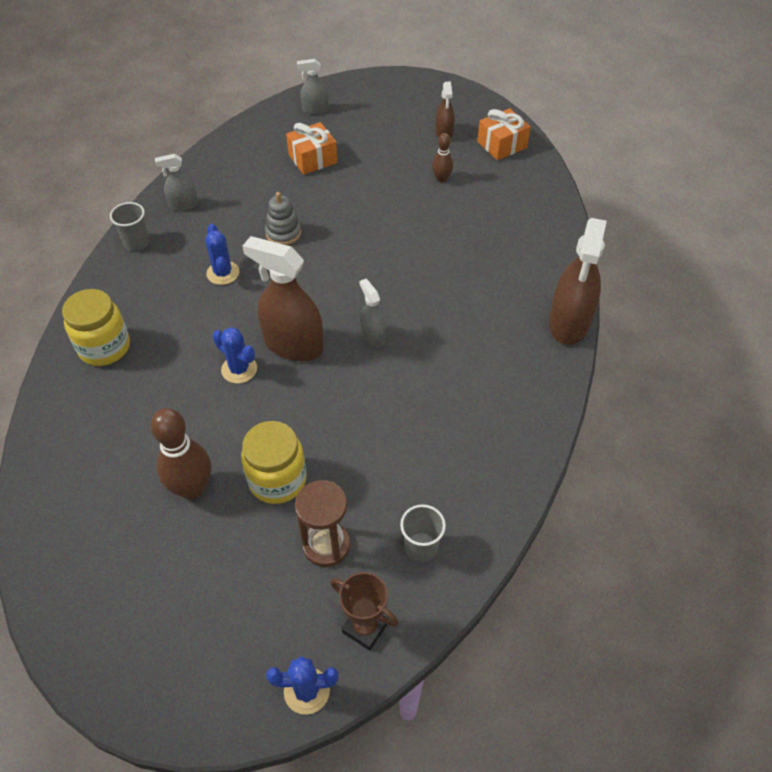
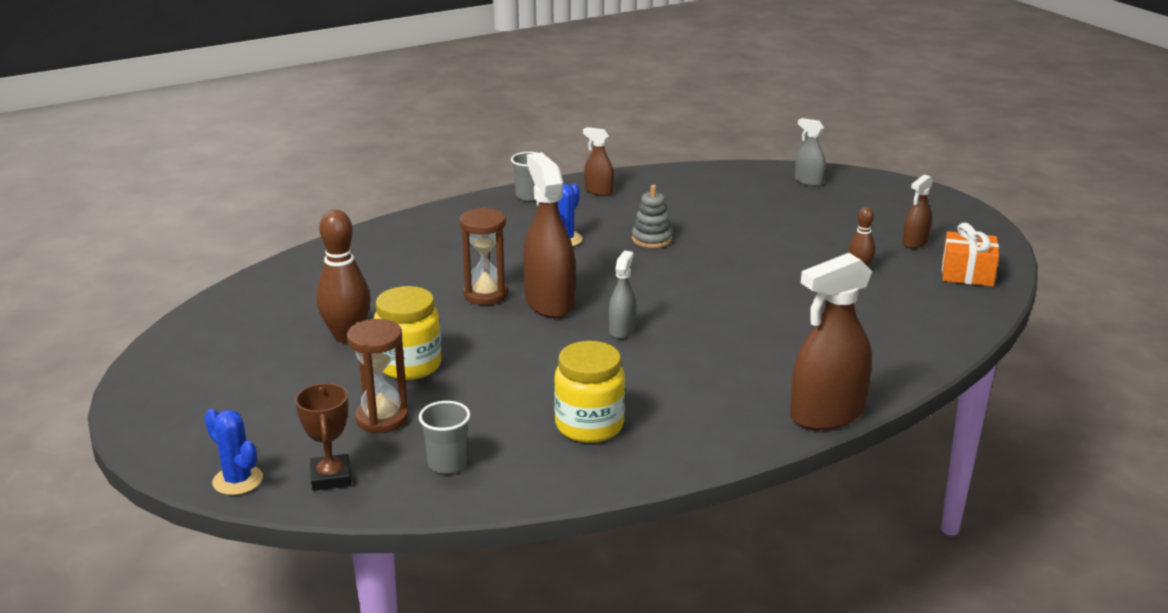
camera: 45 degrees right, 25 degrees down
yellow jar [62,289,130,366] -> yellow jar moved to [554,341,625,443]
grey spray bottle [155,154,198,211] -> brown spray bottle [583,127,614,196]
blue cactus [212,327,257,383] -> brown hourglass [460,207,508,305]
orange gift [286,122,337,175] -> none

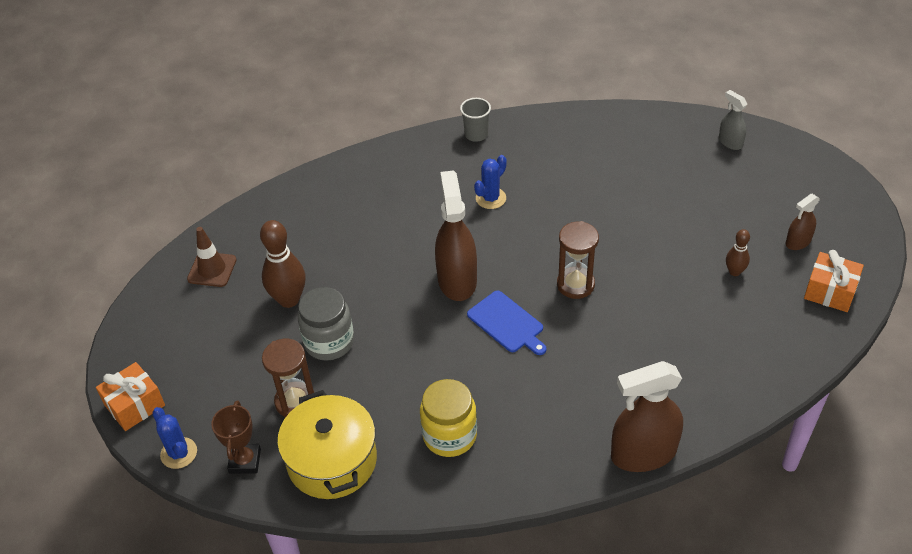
camera: 15 degrees right, 20 degrees up
yellow jar [374,286,442,380] -> grey jar [298,287,354,361]
grey cup [419,401,470,474] -> yellow pot [277,390,377,499]
brown hourglass [460,207,508,305] -> brown hourglass moved to [557,221,599,299]
brown spray bottle [583,127,614,196] -> none
grey spray bottle [609,251,636,339] -> blue cutting board [467,291,547,355]
grey stacking toy [632,185,673,248] -> none
none -> orange gift [96,362,165,431]
none -> brown traffic cone [187,227,237,287]

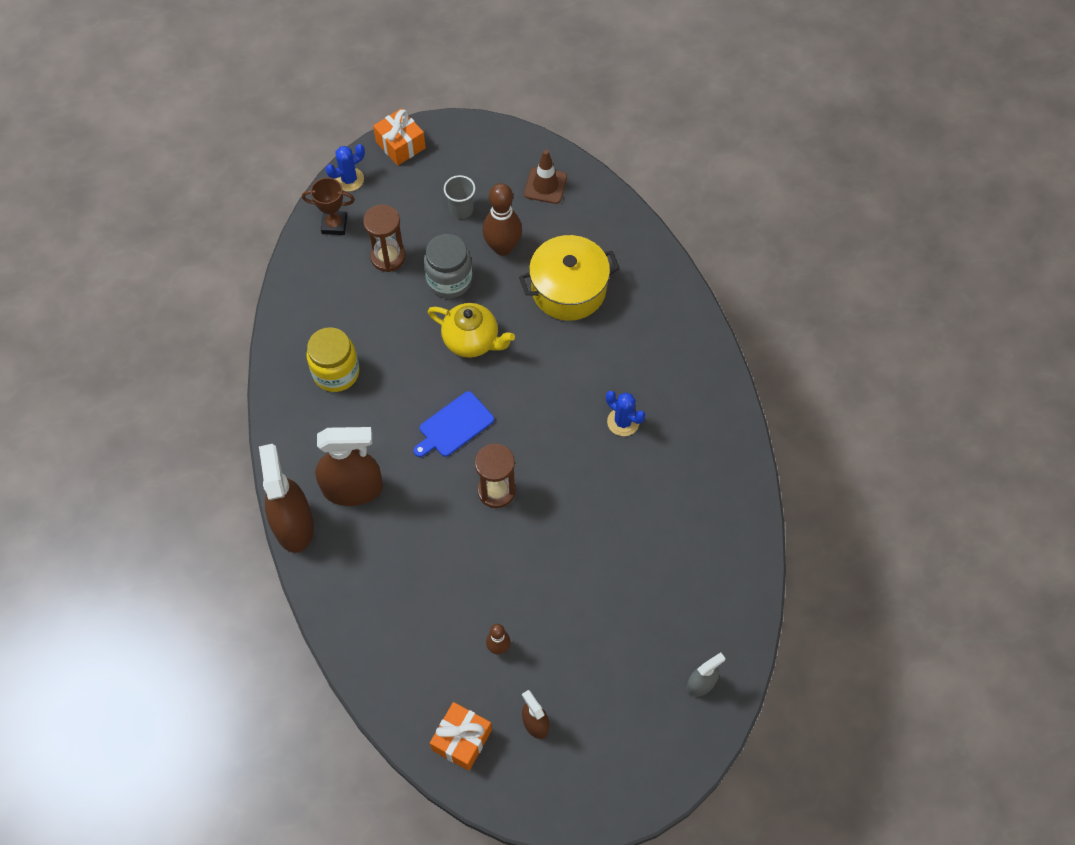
camera: 90 degrees right, 15 degrees up
yellow pot [277,390,377,499] -> yellow pot moved to [519,235,620,321]
brown spray bottle [435,170,477,301] -> brown spray bottle moved to [315,427,383,506]
grey cup [460,98,491,142] -> grey cup moved to [444,175,475,219]
none -> yellow teapot [428,303,515,358]

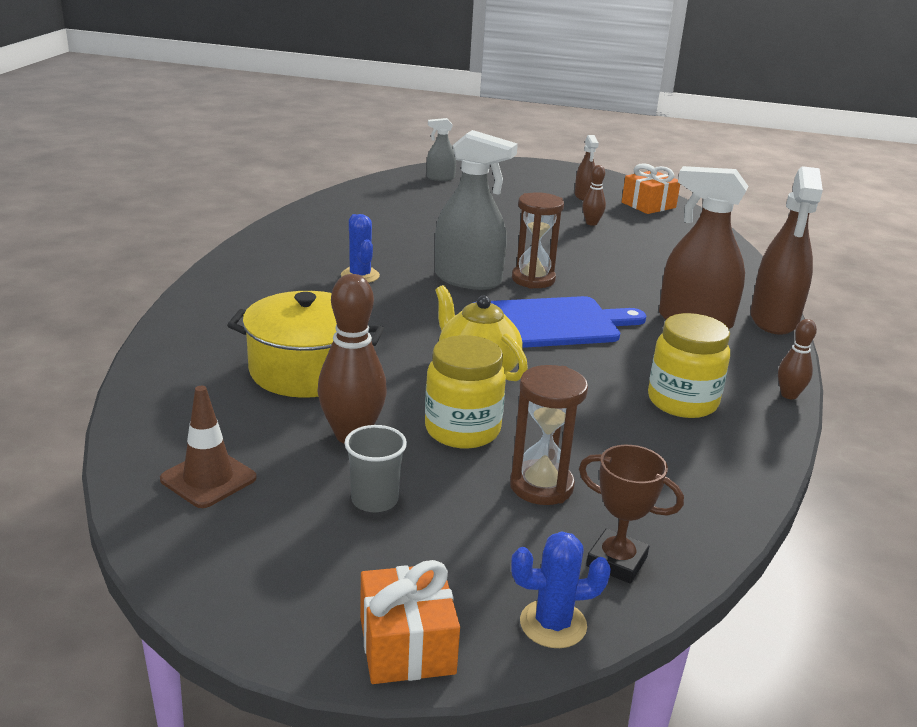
camera: 155 degrees left, 35 degrees down
blue cutting board [413,391,494,457] -> blue cutting board [473,296,646,348], size x1.60
grey jar [424,234,472,298] -> yellow jar [425,335,506,448]
none -> grey spray bottle [435,130,518,290]
none -> brown bowling pin [778,319,817,399]

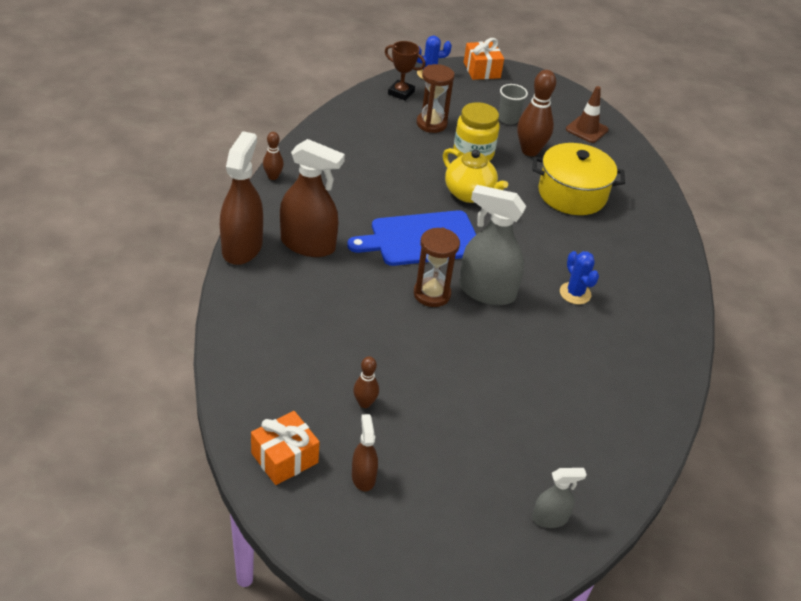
camera: 175 degrees right, 15 degrees up
yellow jar [648,313,730,418] -> none

